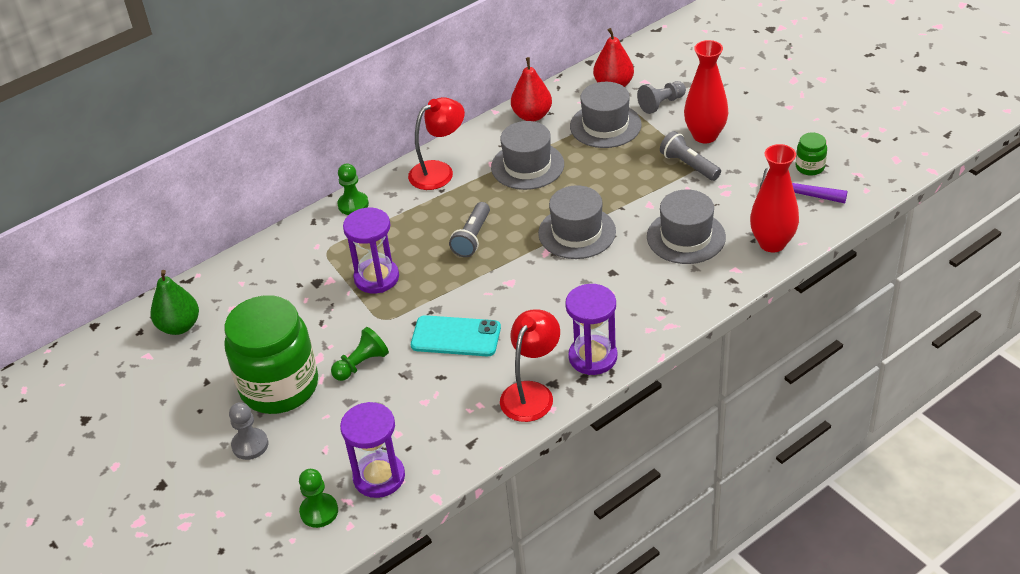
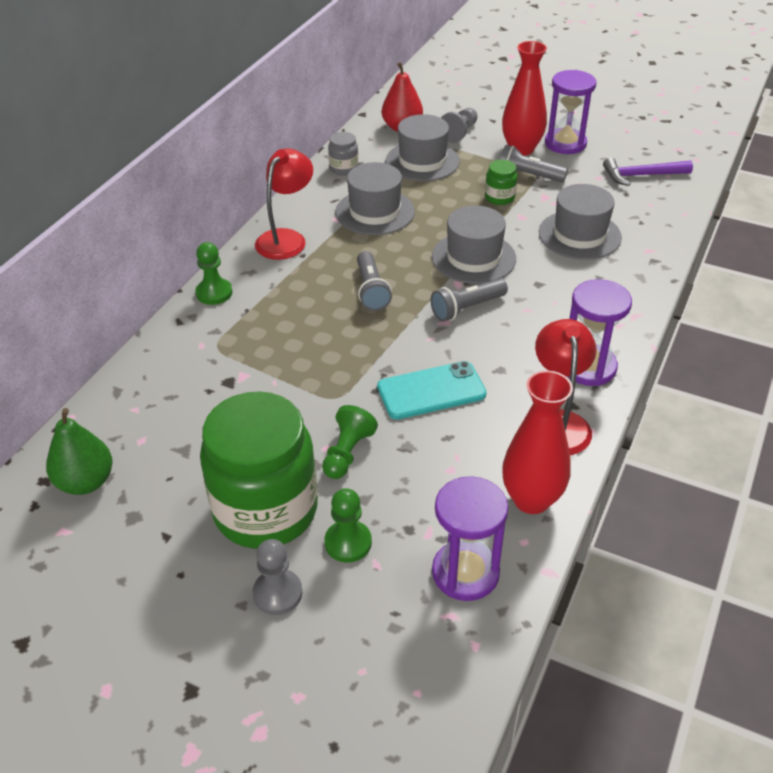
camera: 30 degrees left, 0 degrees up
green pawn [299,469,338,528] -> green pawn moved to [324,488,372,563]
purple hourglass [343,208,399,293] -> purple hourglass moved to [545,70,596,154]
red pear [511,57,552,121] -> grey jar [328,132,359,176]
red vase [750,144,799,253] -> red vase moved to [502,371,573,514]
green jar [795,133,827,176] -> green jar moved to [485,160,517,205]
none -> grey flashlight [431,279,508,322]

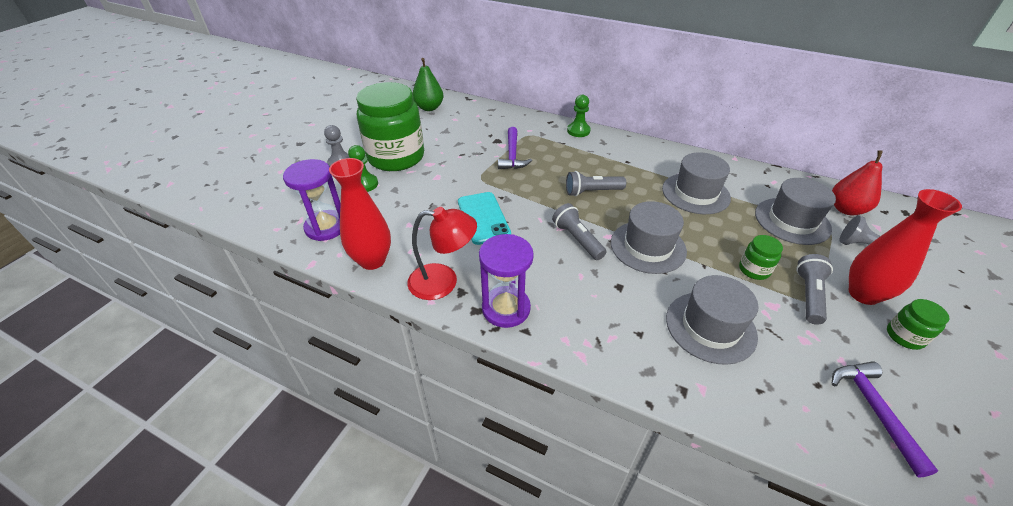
camera: 90 degrees right, 0 degrees up
red lamp [255,148,313,260] -> none
green pawn [322,405,378,479] -> none
grey jar [328,132,359,176] -> none
purple hourglass [545,70,596,154] -> green jar [887,299,950,350]
none -> purple hammer [498,127,532,169]

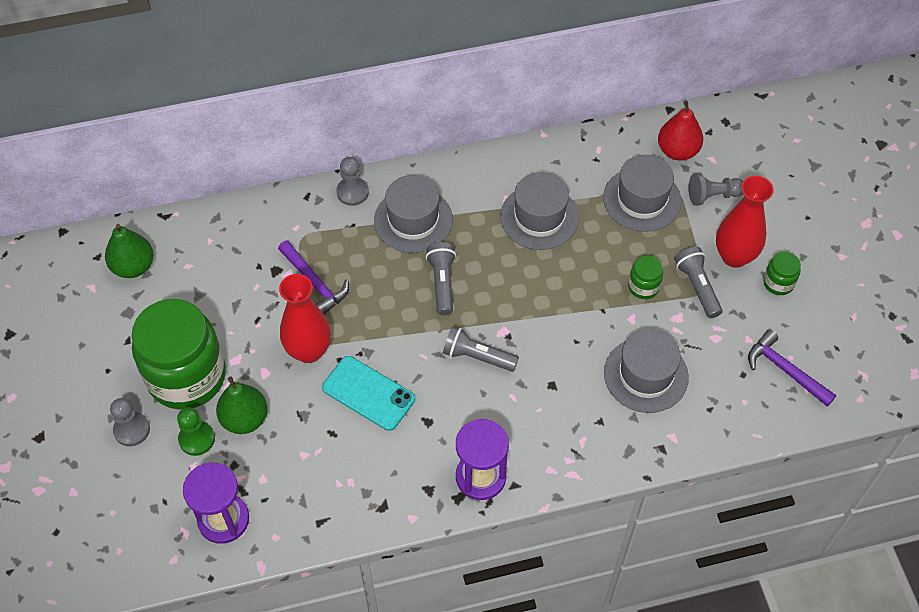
camera: 40 degrees left, 15 degrees up
red vase [329,158,391,270] -> red vase moved to [279,274,331,363]
red lamp [407,207,477,300] -> none
grey flashlight [566,171,626,196] -> grey flashlight turned 135 degrees clockwise [426,242,456,315]
green pawn [567,94,591,137] -> grey pawn [336,157,369,206]
grey hat [611,201,687,274] -> grey hat moved to [374,175,453,253]
none -> green pear [216,377,268,434]

